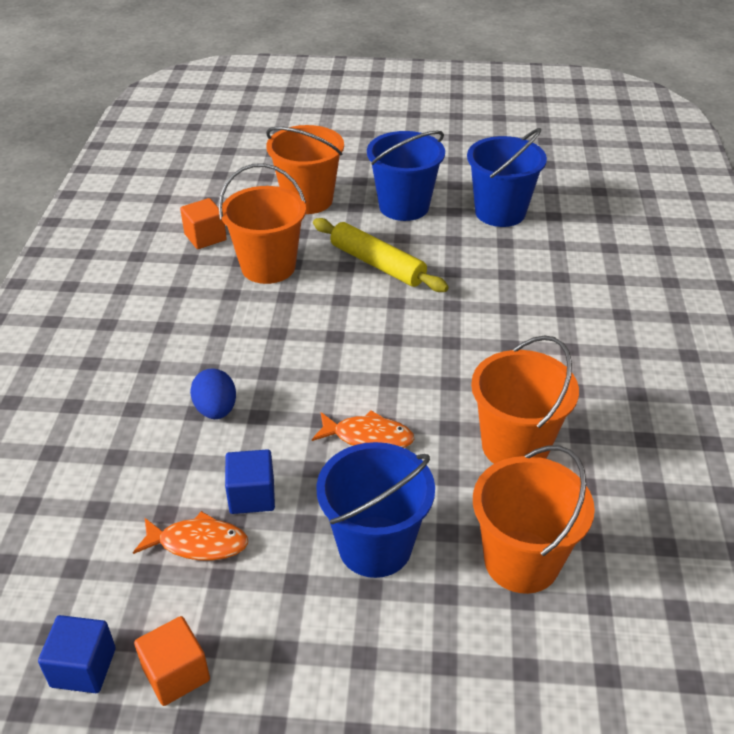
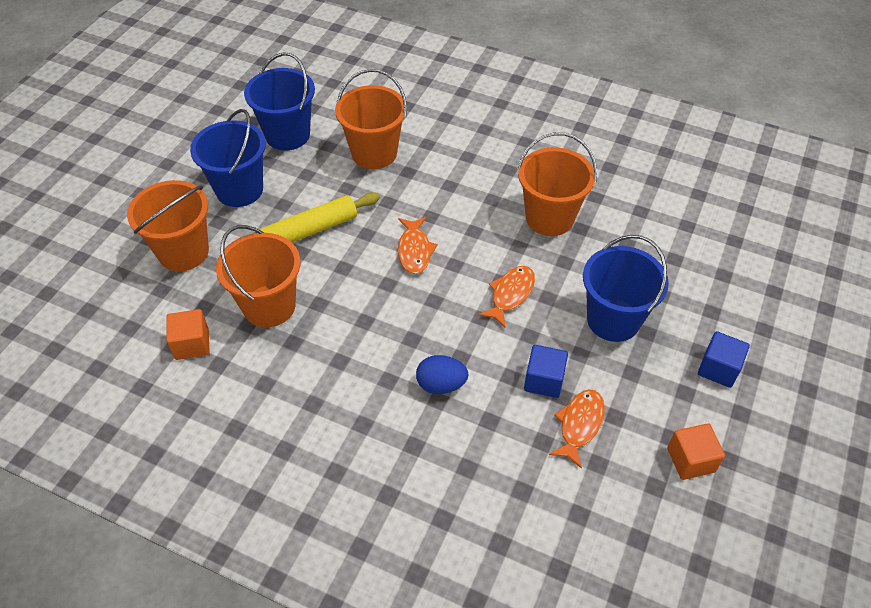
camera: 70 degrees left, 10 degrees up
blue cube [38,615,116,693] -> blue cube moved to [698,331,750,388]
orange bucket [473,445,595,594] -> orange bucket moved to [335,69,407,169]
none -> orange fish [398,217,438,274]

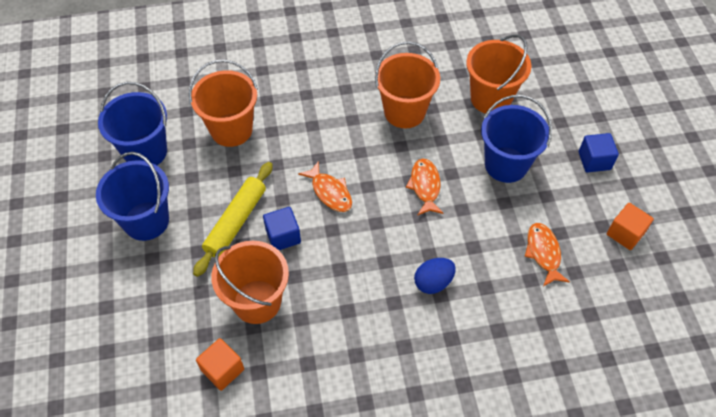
camera: 35 degrees left, 5 degrees up
orange bucket [127,180,209,271] -> orange bucket moved to [466,34,532,114]
blue cube [524,345,568,398] -> blue cube moved to [263,207,301,250]

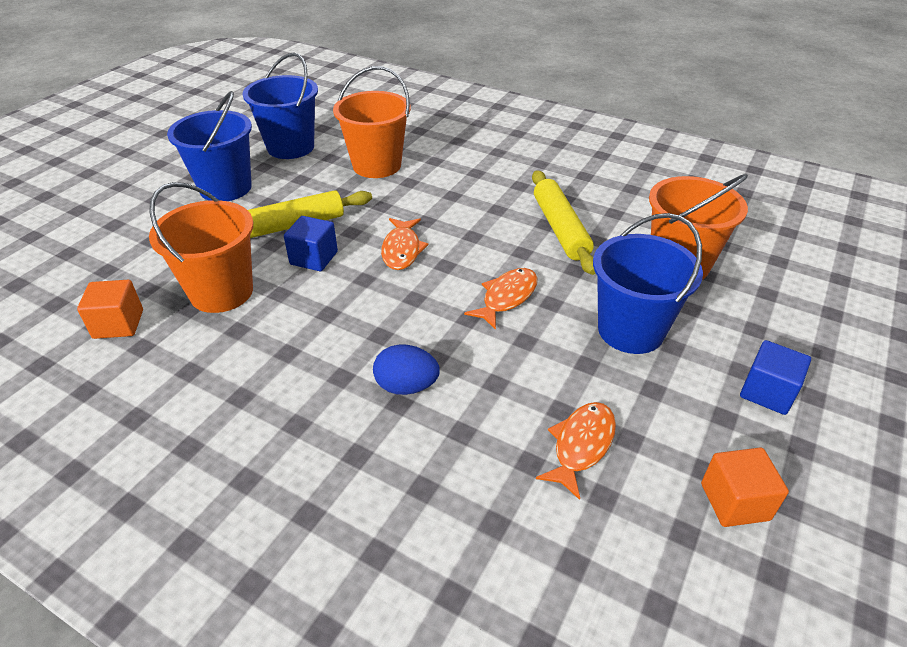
camera: 40 degrees right, 15 degrees down
orange bucket [375,41,440,128] -> yellow rolling pin [532,170,596,275]

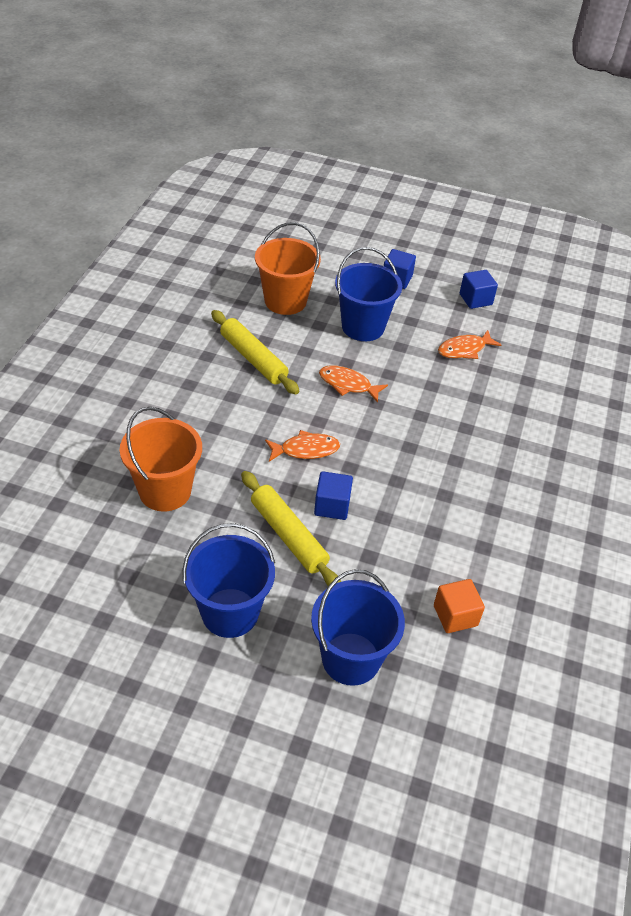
camera: 105 degrees left, 5 degrees up
orange bucket [149,182,253,313] -> none
blue bucket [242,53,318,159] -> blue bucket moved to [311,569,405,686]
blue egg [373,344,440,395] -> none
yellow rolling pin [532,170,596,275] -> yellow rolling pin turned 75 degrees clockwise [211,310,299,394]
orange fish [536,402,616,500] -> orange fish turned 45 degrees counterclockwise [438,330,501,359]
orange cube [701,448,789,527] -> blue cube [460,270,498,309]

